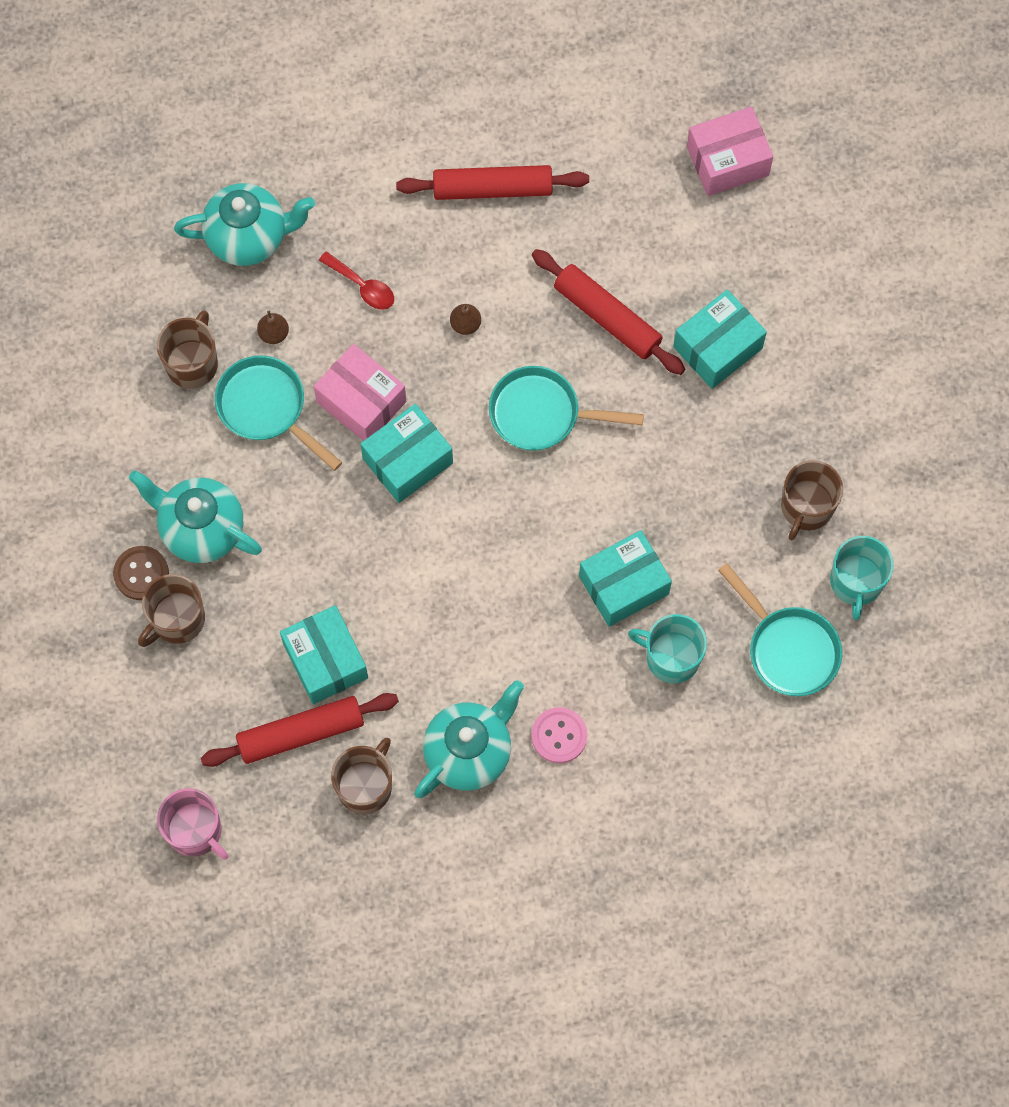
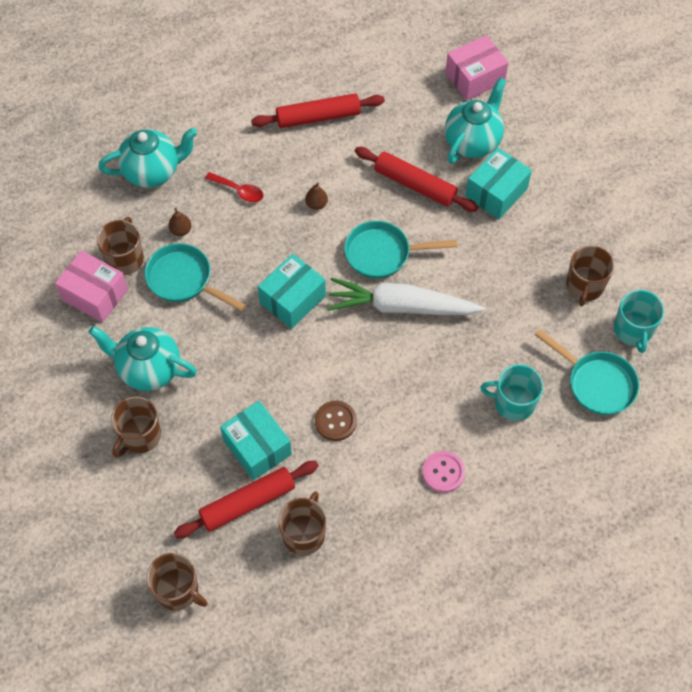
camera: 10 degrees left, 10 degrees down
brown button [113,546,169,600] -> brown button moved to [315,401,357,441]
pink mug [157,788,229,860] -> brown mug [146,553,207,611]
pink box [314,344,406,441] -> pink box moved to [55,250,128,322]
turquoise teapot [414,680,524,798] -> turquoise teapot moved to [445,78,506,163]
turquoise box [579,530,672,627] -> none
none -> white carrot [327,278,485,315]

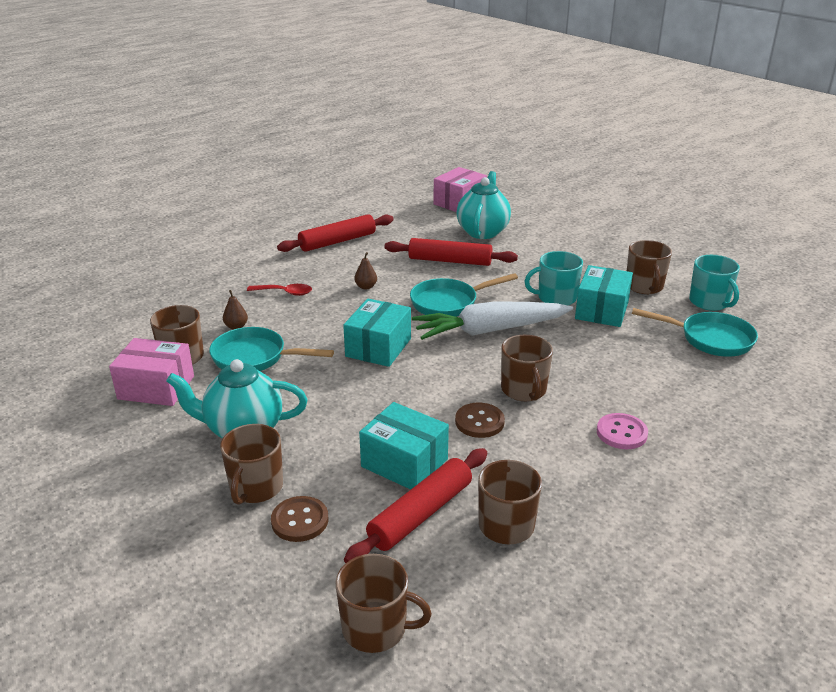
camera: 20 degrees left, 30 degrees down
turquoise teapot [99,128,197,188] -> none
turquoise box [465,148,532,219] -> turquoise box moved to [575,265,633,327]
turquoise mug [480,364,543,421] -> turquoise mug moved to [525,251,583,305]
none -> brown button [271,496,328,542]
none -> brown mug [501,335,553,401]

